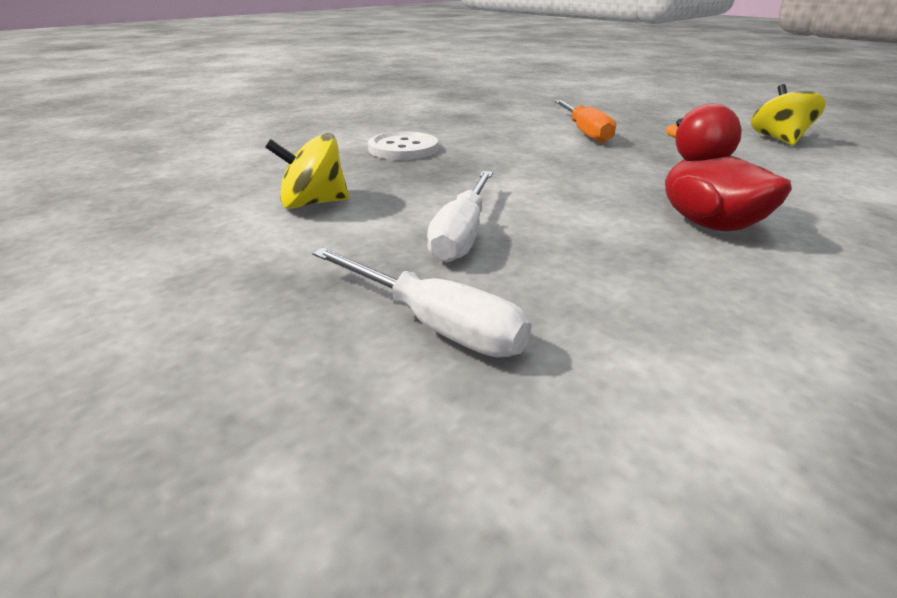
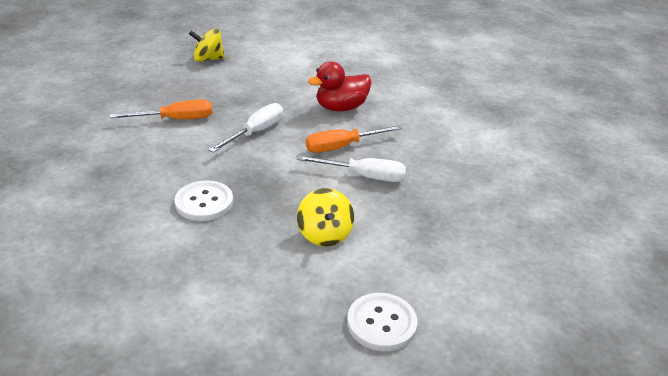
camera: 95 degrees left, 5 degrees up
white screwdriver [312,248,531,357] -> white screwdriver moved to [209,103,283,153]
none -> orange screwdriver [306,125,403,153]
none -> white button [347,293,418,351]

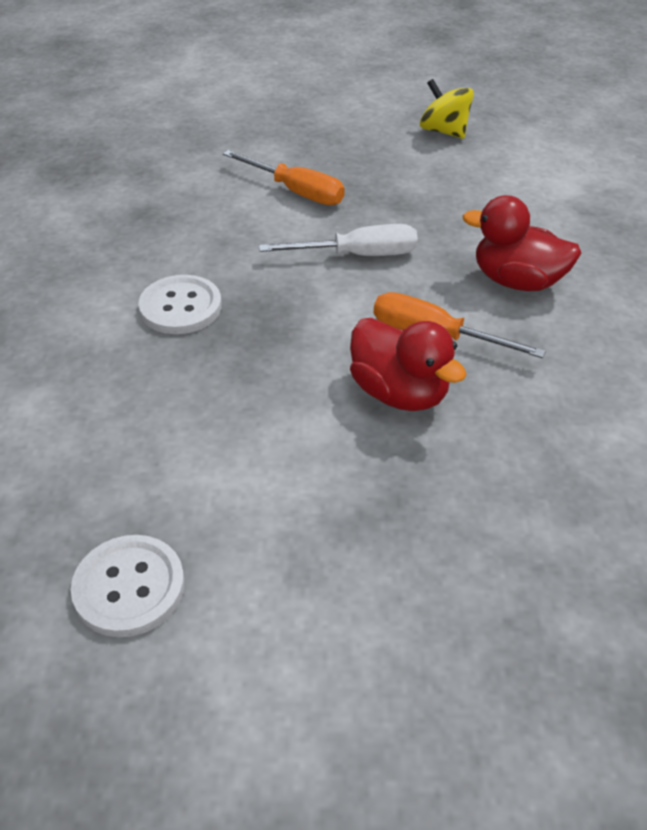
camera: 50 degrees right, 10 degrees up
white screwdriver [297,155,406,182] -> red duck [350,318,467,411]
yellow spinning top [297,188,354,246] -> none

